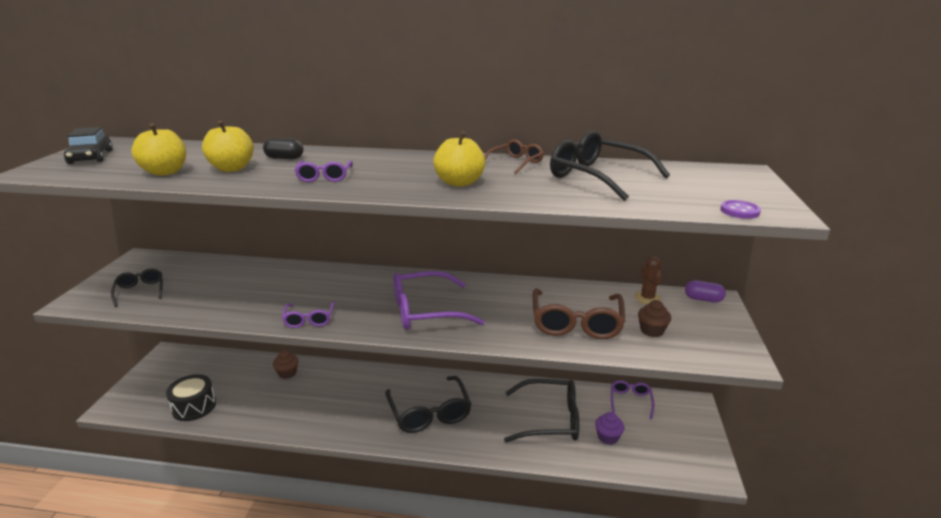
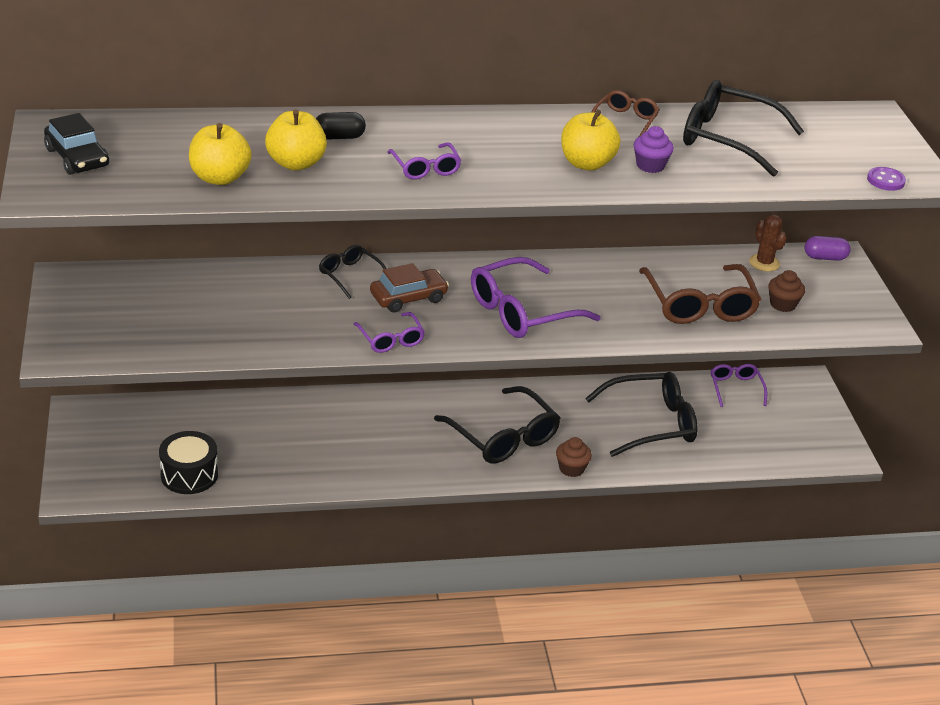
camera: 20 degrees left, 10 degrees up
black glasses [111,268,163,307] -> black glasses moved to [319,245,386,299]
brown cupcake [273,350,298,379] -> brown cupcake moved to [556,437,592,477]
purple cupcake [595,412,624,445] -> purple cupcake moved to [634,126,674,173]
none -> brown car [370,263,449,312]

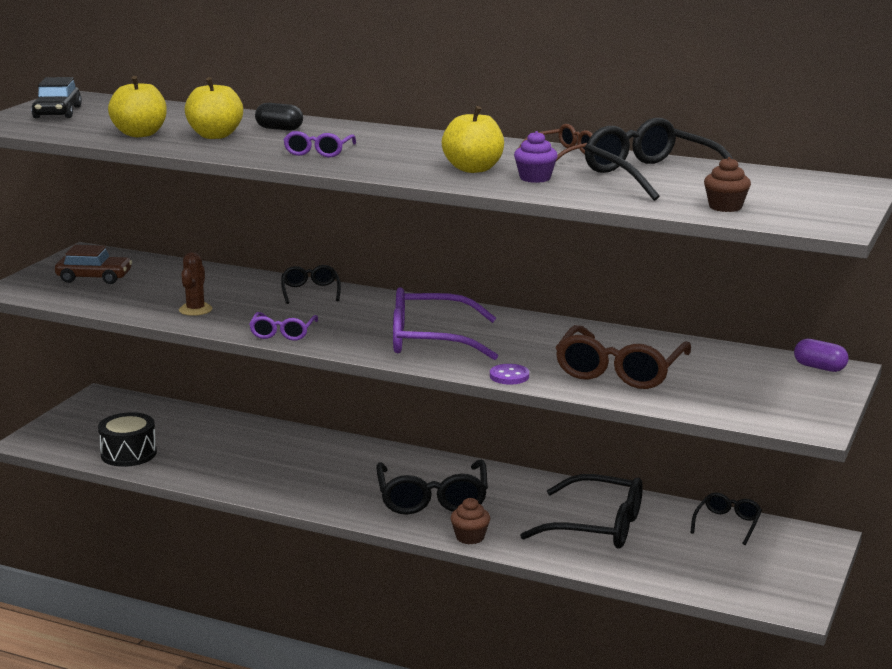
camera: 35 degrees right, 15 degrees down
brown car [370,263,449,312] -> brown car moved to [55,245,132,284]
purple glasses [711,364,767,407] -> black glasses [690,492,762,545]
brown cactus [749,214,787,272] -> brown cactus moved to [179,252,212,316]
brown cupcake [768,270,805,312] -> brown cupcake moved to [704,157,751,212]
purple button [867,167,906,191] -> purple button moved to [490,364,529,385]

